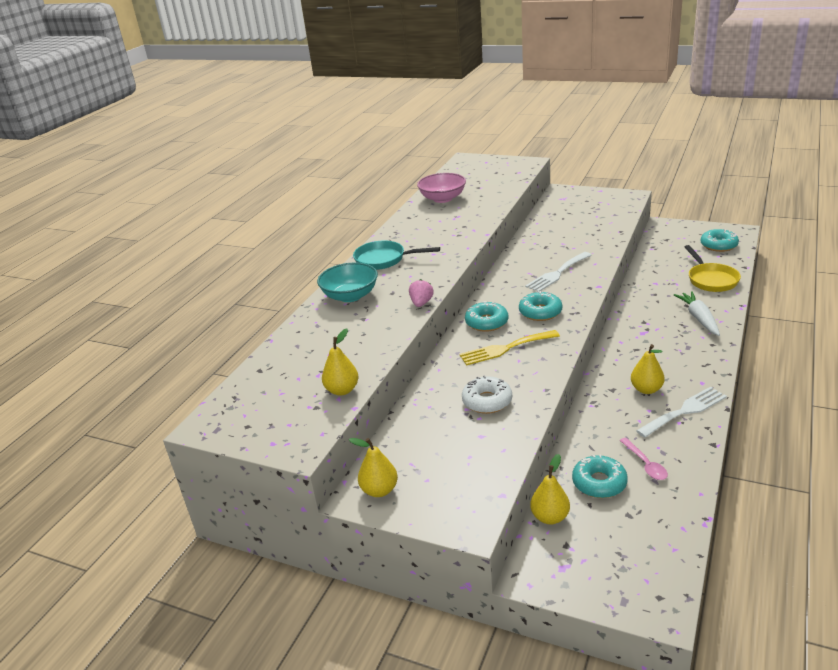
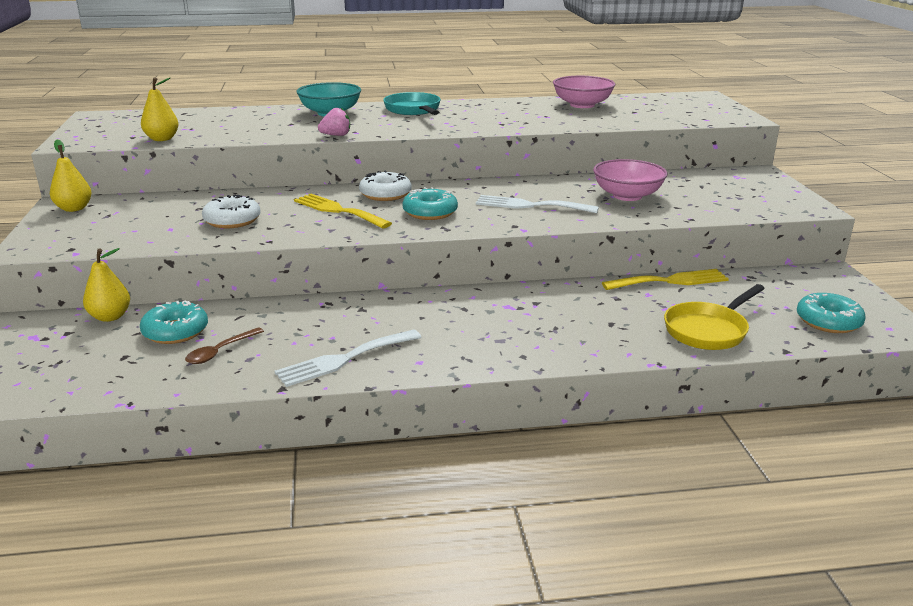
camera: 55 degrees right, 5 degrees down
turquoise donut [465,301,508,332] -> white donut [359,171,412,201]
pink spoon [620,438,668,480] -> brown spoon [185,327,264,364]
yellow pear [631,344,665,394] -> none
white fork [636,387,727,438] -> white fork turned 120 degrees clockwise [275,330,422,387]
white carrot [674,291,720,336] -> none
none -> pink bowl [593,159,668,201]
none -> yellow fork [602,269,729,290]

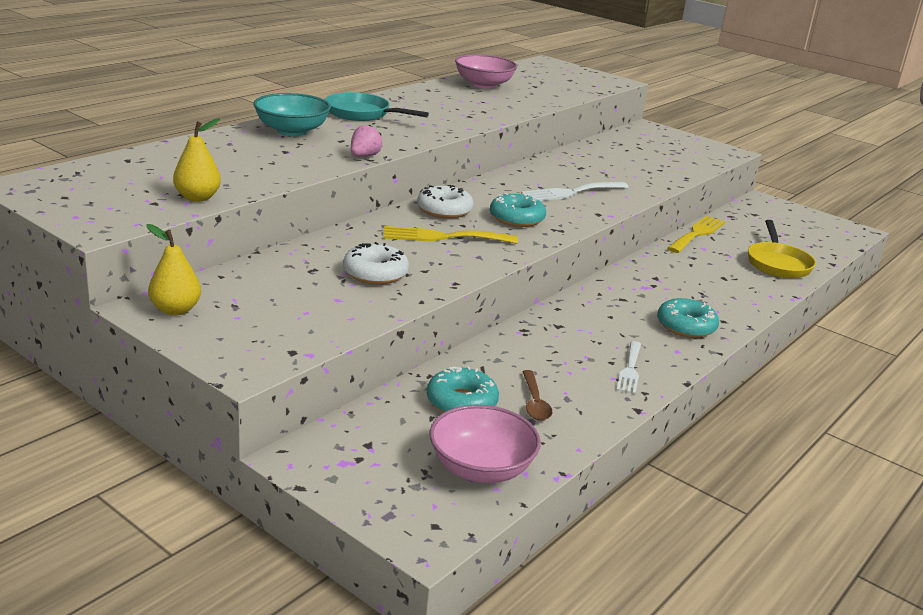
camera: 45 degrees left, 0 degrees up
yellow pear [83,248,130,322] -> none
white fork [275,330,422,387] -> white fork [616,341,641,394], size x0.66
pink bowl [593,159,668,201] -> pink bowl moved to [429,405,541,483]
turquoise donut [797,293,866,333] -> turquoise donut moved to [657,298,719,338]

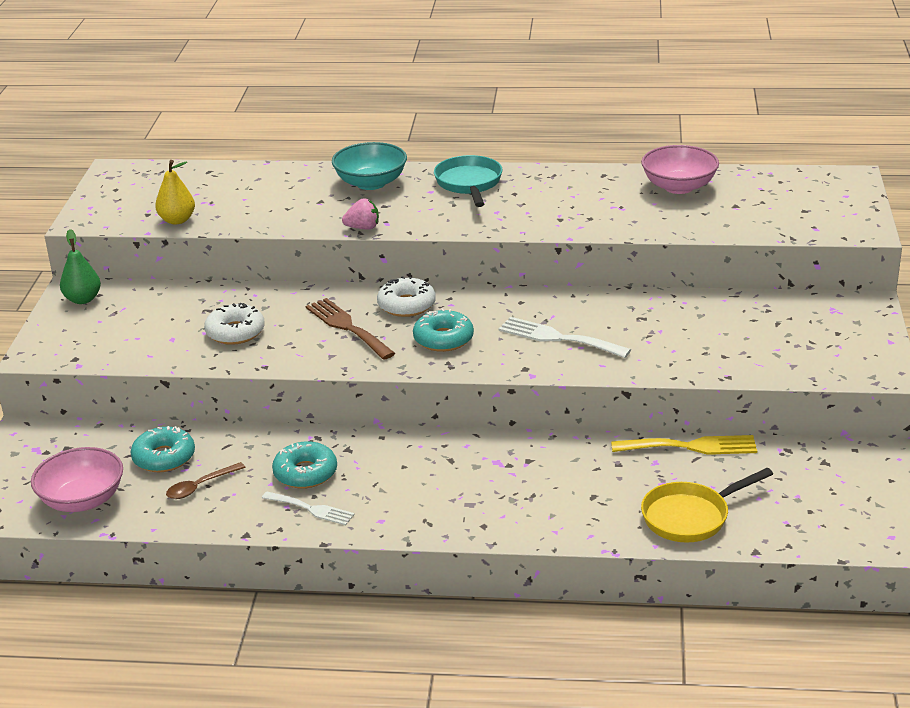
camera: 60 degrees right, 5 degrees up
yellow pear [147,224,201,315] -> green pear [60,229,101,304]
yellow fork [383,226,518,244] -> brown fork [306,298,395,360]
white fork [616,341,641,394] -> white fork turned 135 degrees counterclockwise [262,492,355,525]
turquoise donut [657,298,719,338] -> turquoise donut moved to [272,441,337,488]

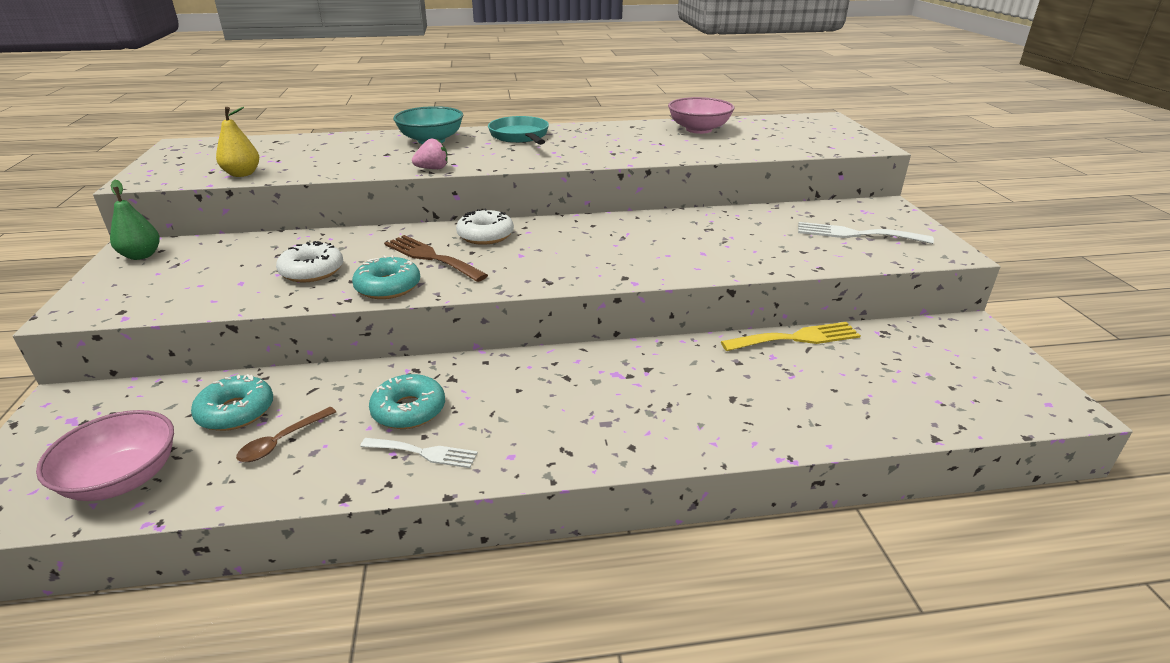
camera: 15 degrees left, 0 degrees up
turquoise donut [413,308,474,352] -> turquoise donut moved to [352,255,420,299]
white fork [499,317,631,358] -> white fork moved to [798,222,934,244]
yellow pan [641,468,773,543] -> none

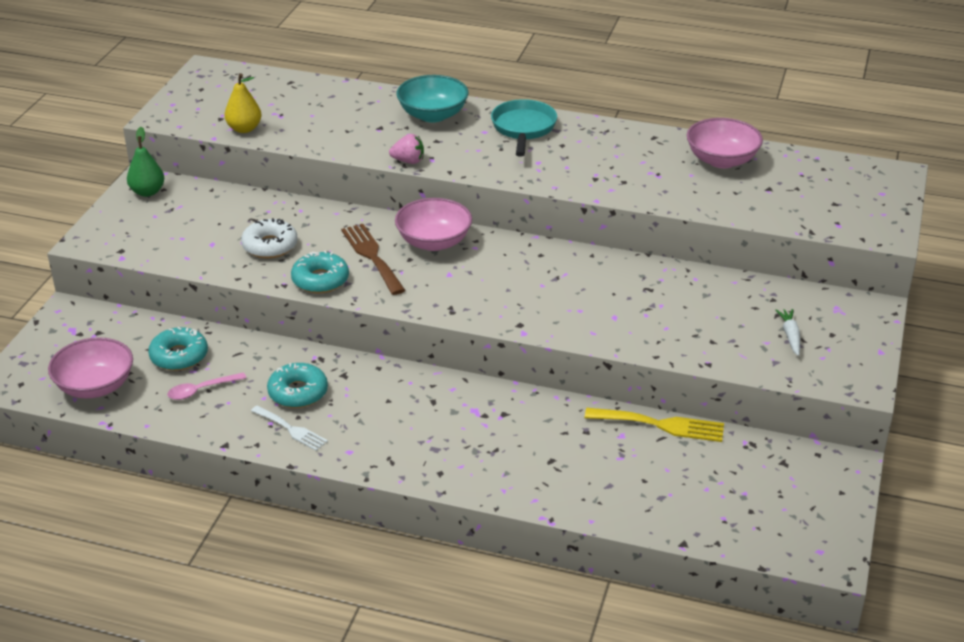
camera: 25 degrees right, 5 degrees up
brown spoon [236,407,336,462] -> pink spoon [167,372,246,400]
white donut [456,208,514,245] -> pink bowl [395,198,472,251]
white fork [798,222,934,244] -> white carrot [776,309,800,356]

